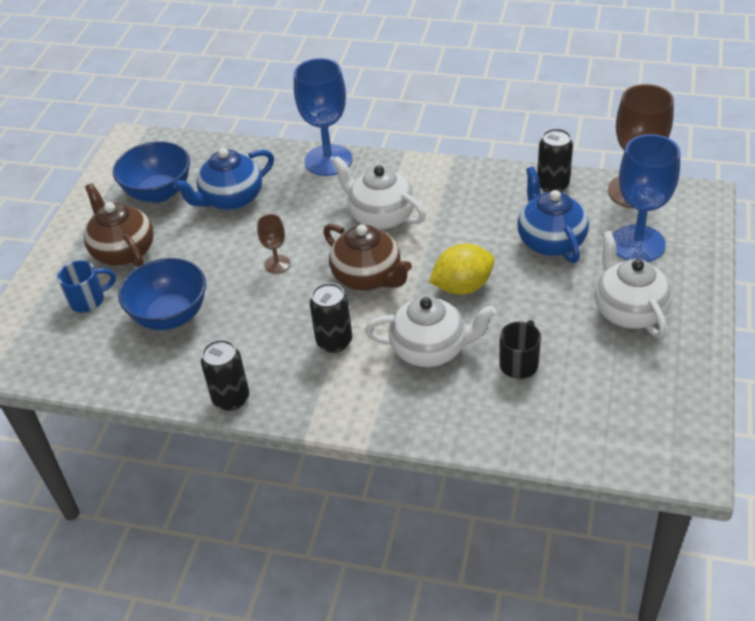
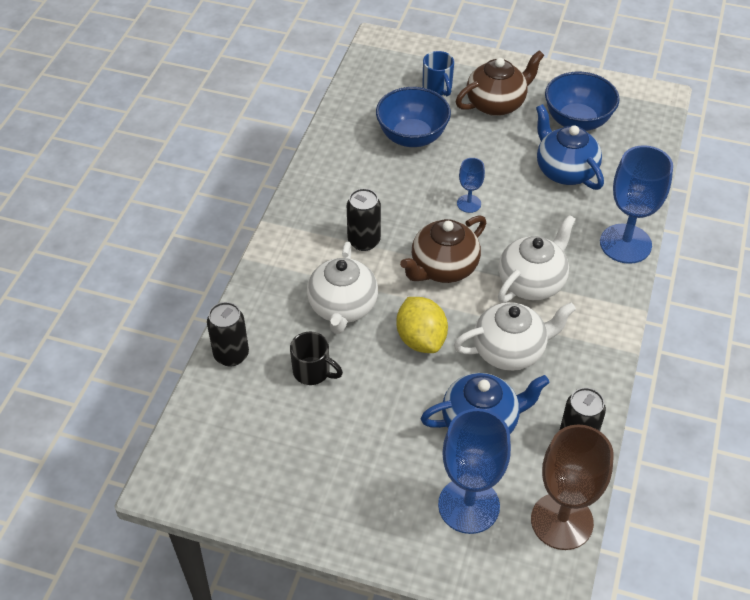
camera: 90 degrees right, 5 degrees up
black can [201,340,249,411] -> black can moved to [207,302,249,367]
brown goblet [257,214,290,274] -> blue goblet [457,158,485,213]
white teapot [594,231,672,338] -> white teapot moved to [454,302,576,371]

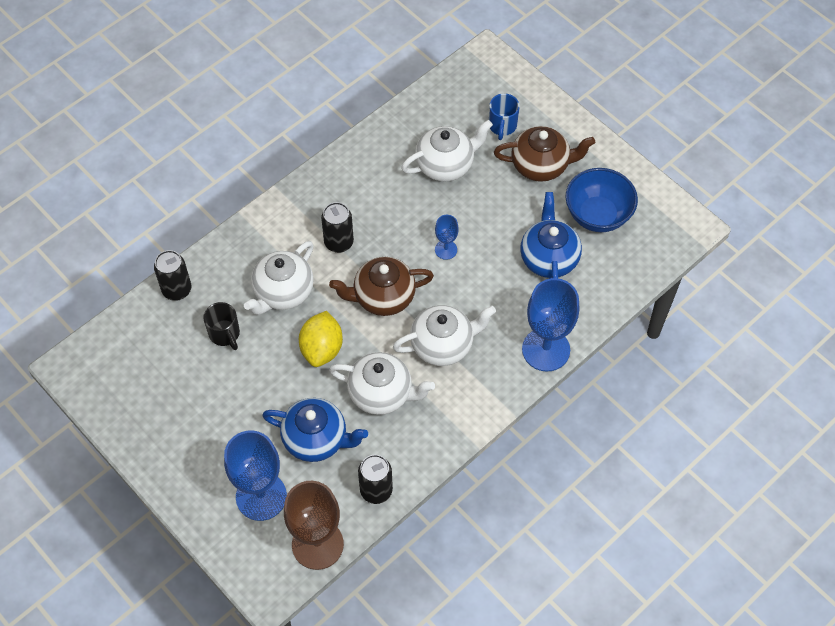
camera: 30 degrees right, 10 degrees up
blue bowl [376,87,451,147] -> white teapot [401,120,493,182]

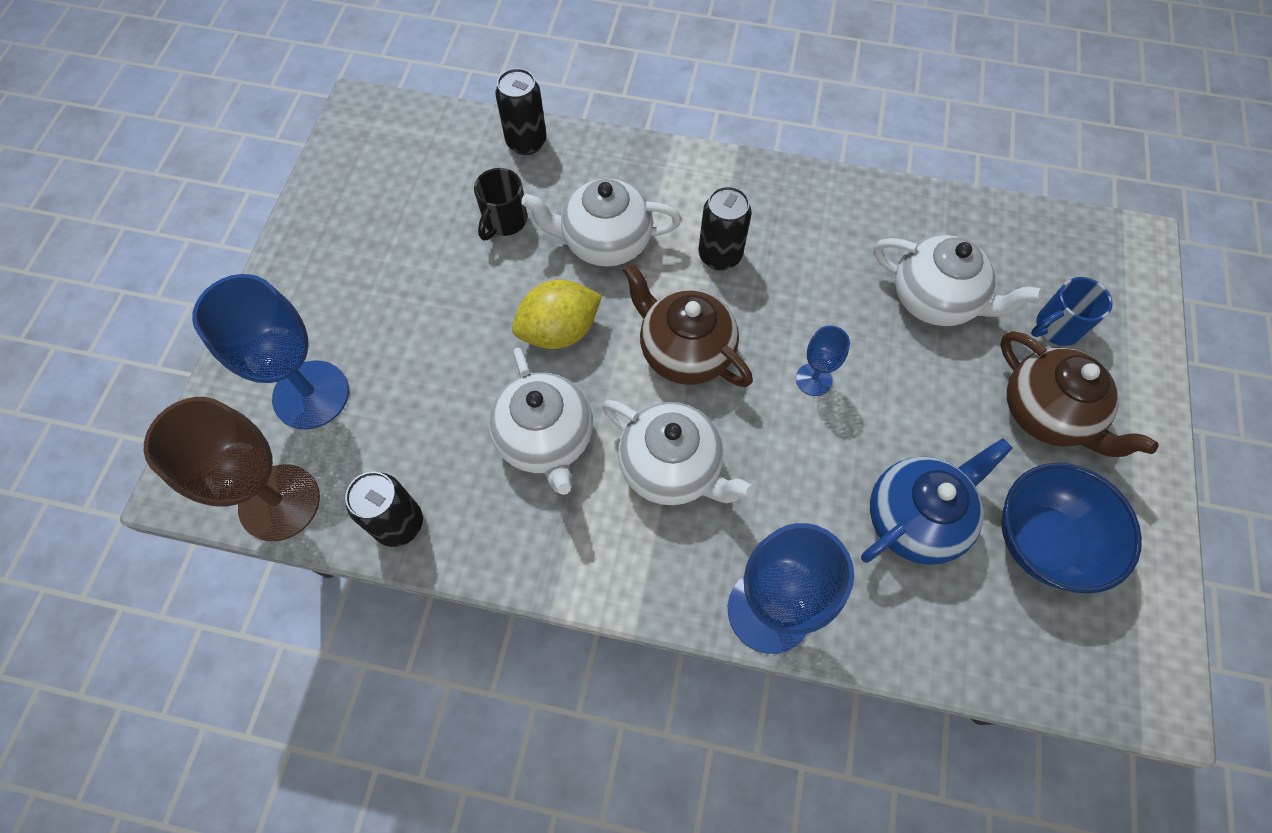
camera: 55 degrees right, 5 degrees up
blue teapot [262,398,368,462] -> none

